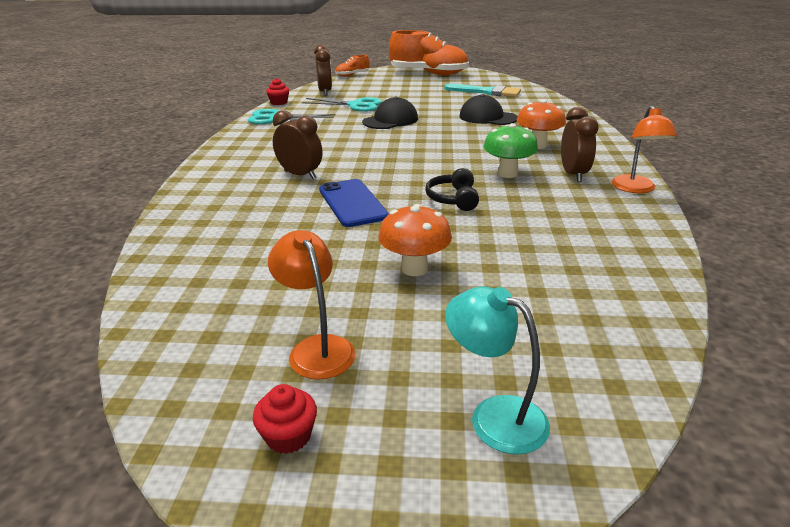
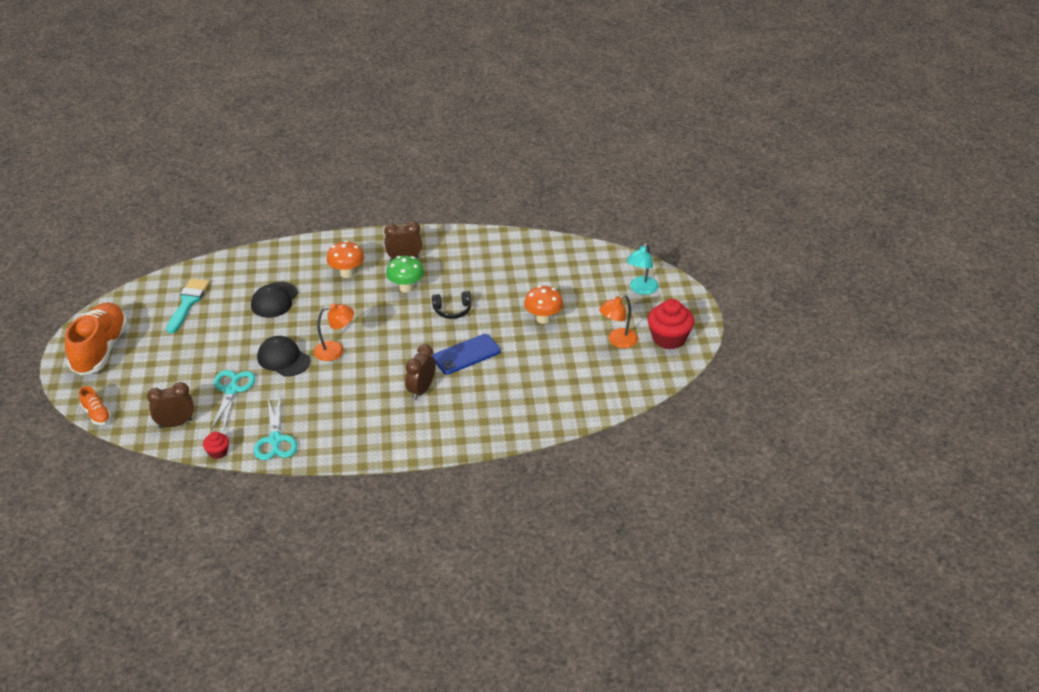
camera: 100 degrees left, 10 degrees up
red cupcake [253,384,317,454] -> red cupcake [648,299,694,350], size x1.96
orange lamp [611,106,678,193] -> orange lamp moved to [314,304,354,361]

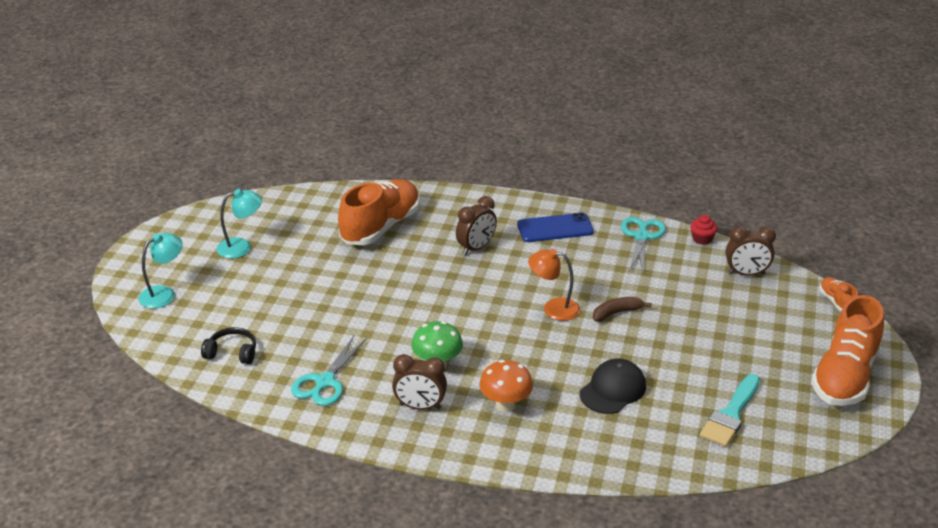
camera: 160 degrees left, 5 degrees down
turquoise scissors [211,370,255,430] -> turquoise scissors moved to [291,336,367,406]
black cap [257,336,310,377] -> brown banana [593,297,652,322]
black headphones [432,291,471,319] -> black headphones moved to [201,327,256,364]
blue phone [432,334,501,375] -> blue phone moved to [517,212,594,242]
orange mushroom [524,286,563,324] -> none
orange lamp [599,295,638,348] -> turquoise lamp [217,189,262,258]
red cupcake [648,299,694,350] -> none
none -> orange shoe [338,179,420,245]

